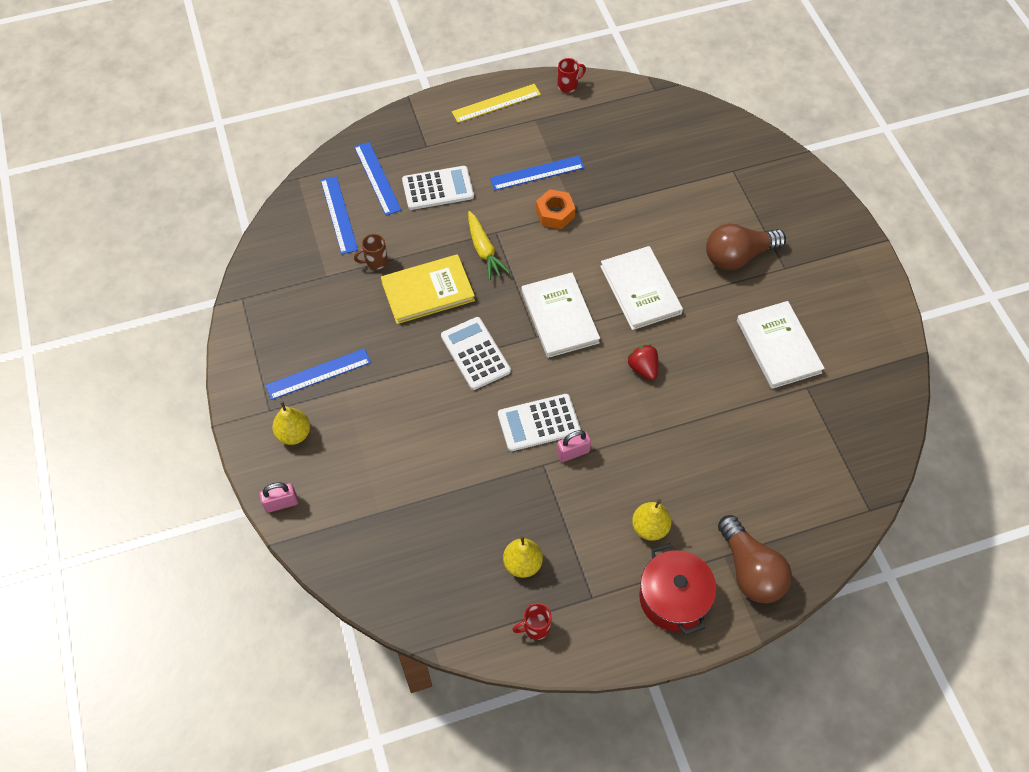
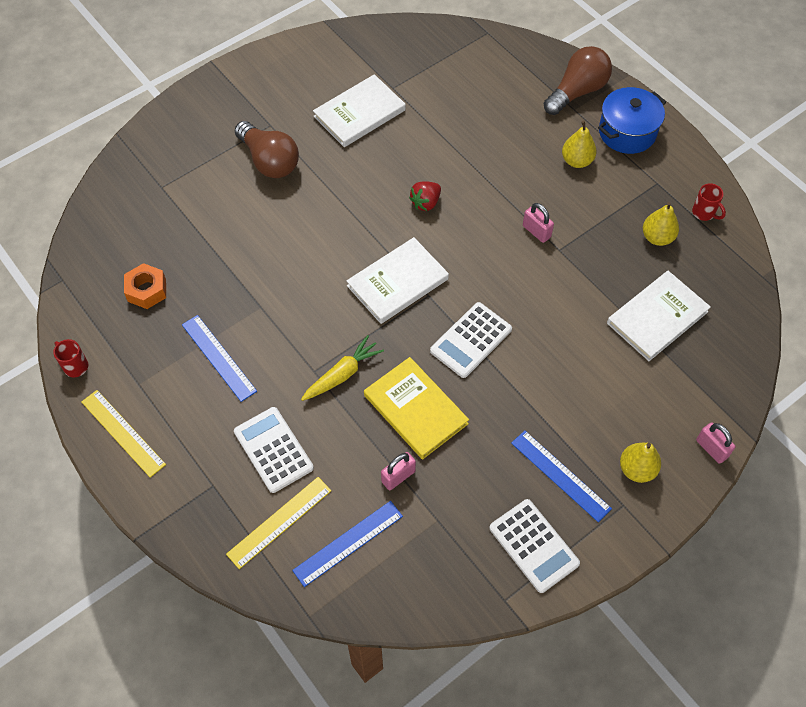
camera: 110 degrees left, 0 degrees up
blue ruler [354,142,401,216] -> yellow ruler [226,477,331,569]
brown mug [354,234,388,270] -> pink padlock [381,452,416,490]
white calculator [498,394,581,451] -> white calculator moved to [489,499,580,593]
orange nut [536,189,576,229] -> orange nut moved to [124,263,166,309]
white book [600,246,683,330] -> white book moved to [607,271,711,361]
red pot [639,543,717,635] -> blue pot [598,87,666,154]

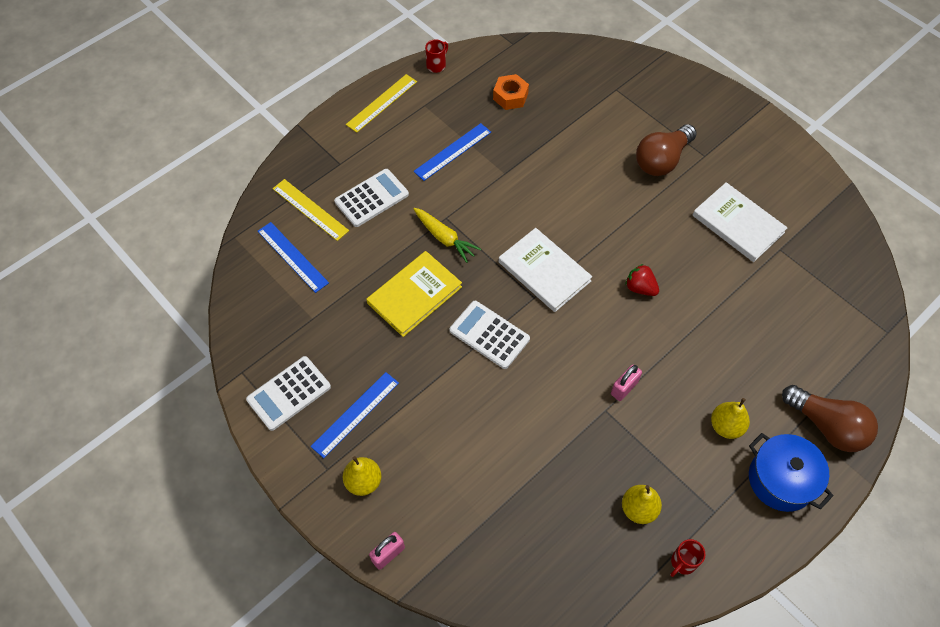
camera: 85 degrees right, 0 degrees up
pink padlock [381,452,416,490] -> none
white book [607,271,711,361] -> none

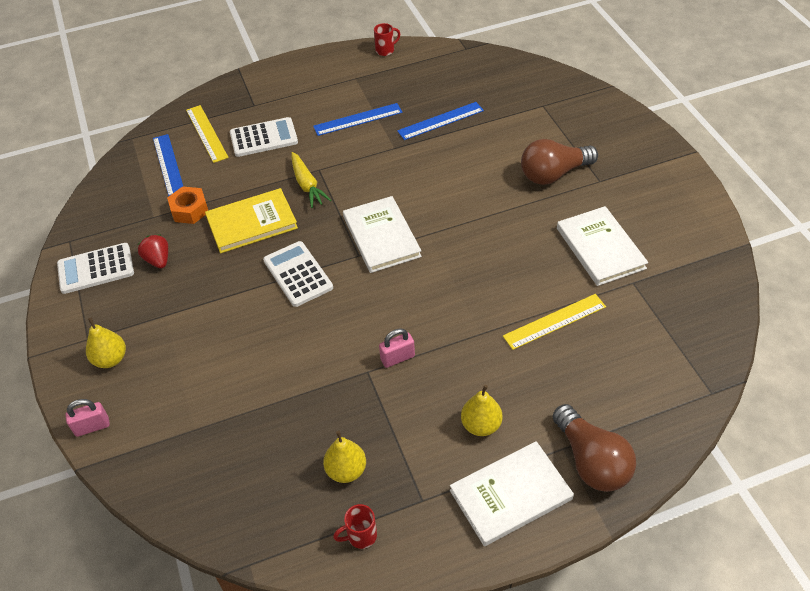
camera: 25 degrees right, 10 degrees down
blue ruler [311,372,399,458] -> blue ruler moved to [397,102,484,140]
yellow ruler [346,74,417,133] -> yellow ruler moved to [503,294,606,350]
orange nut [493,74,529,110] -> orange nut moved to [167,186,208,224]
red strawberry [625,264,659,296] -> red strawberry moved to [138,235,168,268]
blue pot [749,433,833,512] -> white book [450,441,574,546]

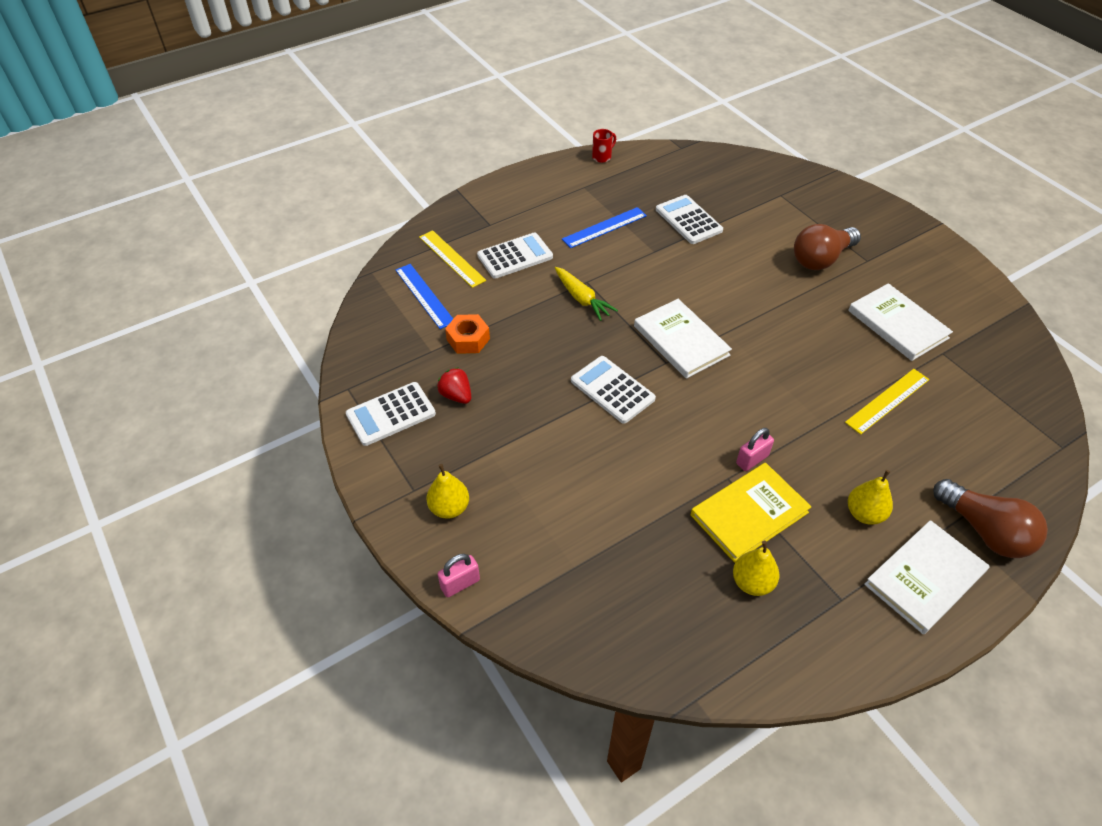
camera: 15 degrees left, 0 degrees up
yellow book [205,188,298,253] -> yellow book moved to [691,463,811,563]
red mug [333,504,377,549] -> none
blue ruler [397,102,484,140] -> white calculator [656,195,723,244]

